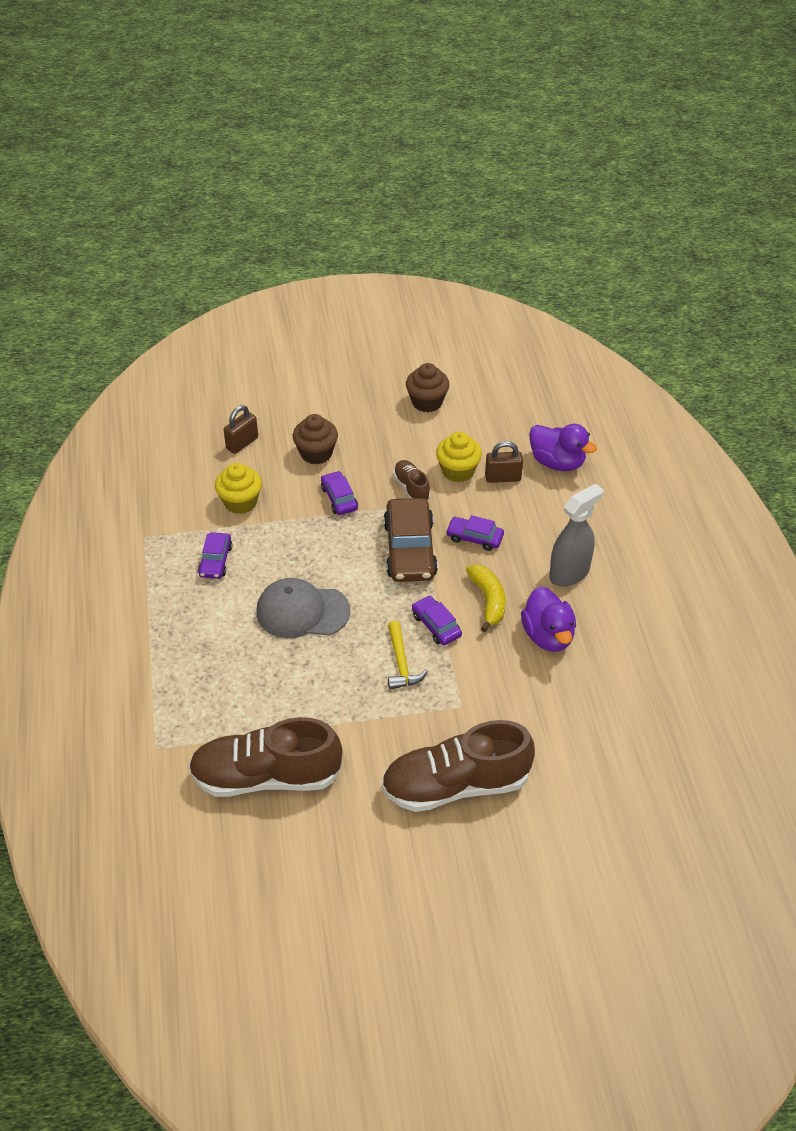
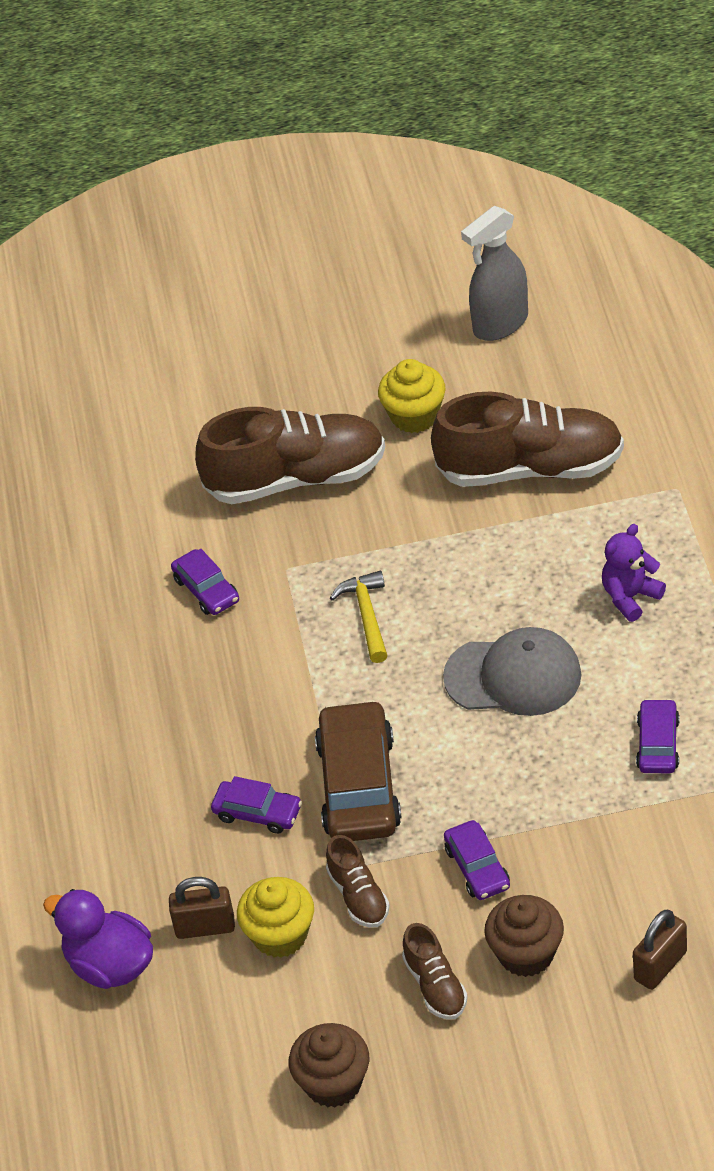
camera: 175 degrees left, 0 degrees up
yellow cupcake [215,463,262,514] -> yellow cupcake moved to [378,359,446,433]
purple car [412,596,462,645] -> purple car moved to [171,549,239,615]
yellow banana [466,564,506,632] -> none
purple duck [521,586,576,652] -> none
grey spray bottle [549,483,603,587] -> grey spray bottle moved to [461,206,528,341]
none -> brown shoe [402,923,468,1020]
none -> purple teddy bear [602,524,666,622]

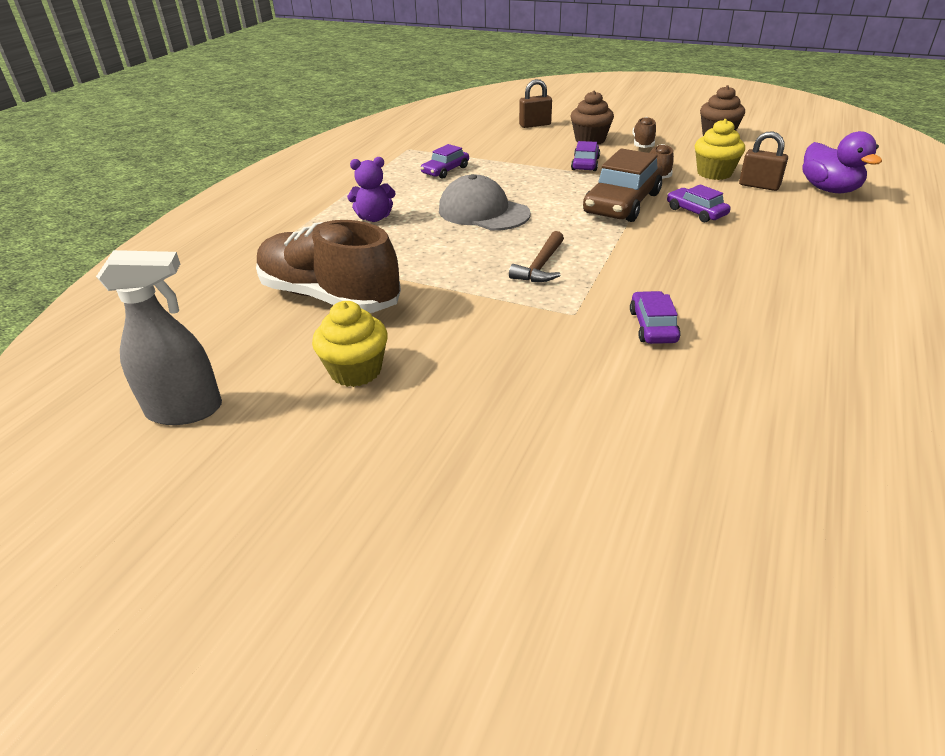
camera: 150 degrees left, 10 degrees down
brown shoe [195,407,385,504] -> none
yellow hammer [330,571,388,663] -> brown hammer [509,231,564,282]

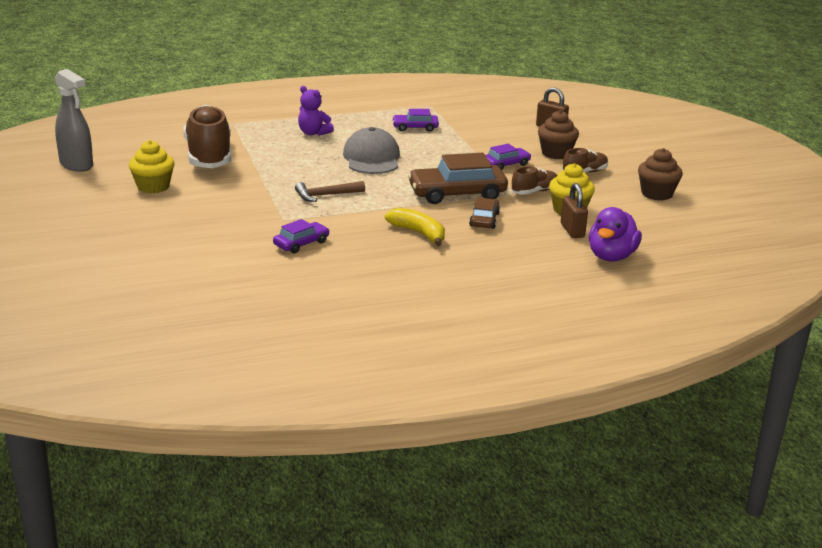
camera: 45 degrees right, 10 degrees down
purple car [667,184,731,222] -> brown car [469,197,500,229]
none -> yellow banana [385,208,445,246]

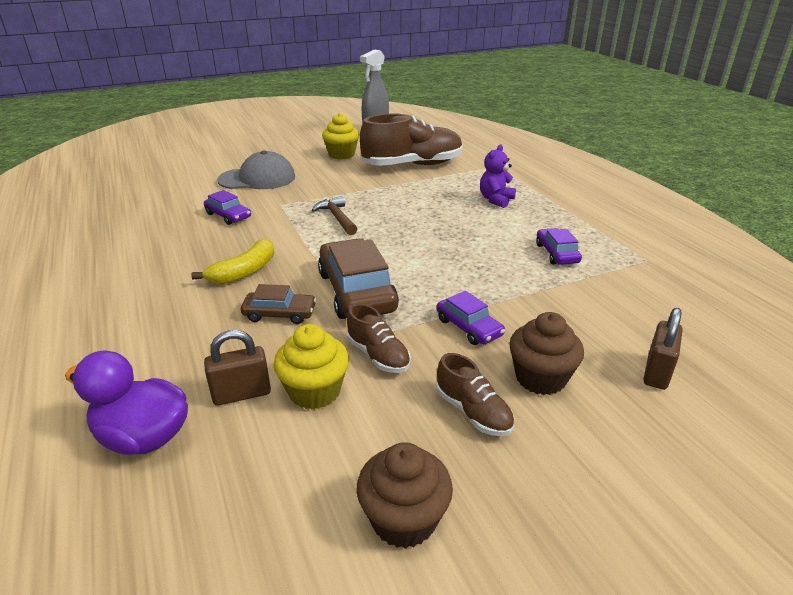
camera: 85 degrees right, 5 degrees up
grey cap [343,127,400,174] -> grey cap moved to [217,150,295,189]

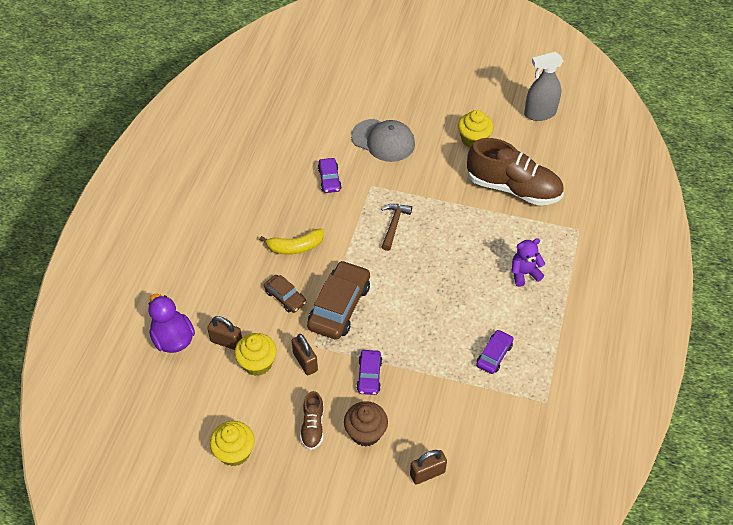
camera: 40 degrees right, 20 degrees up
brown shoe [347,304,411,373] -> brown padlock [292,334,318,375]
brown cupcake [356,442,453,549] -> yellow cupcake [210,421,255,466]

